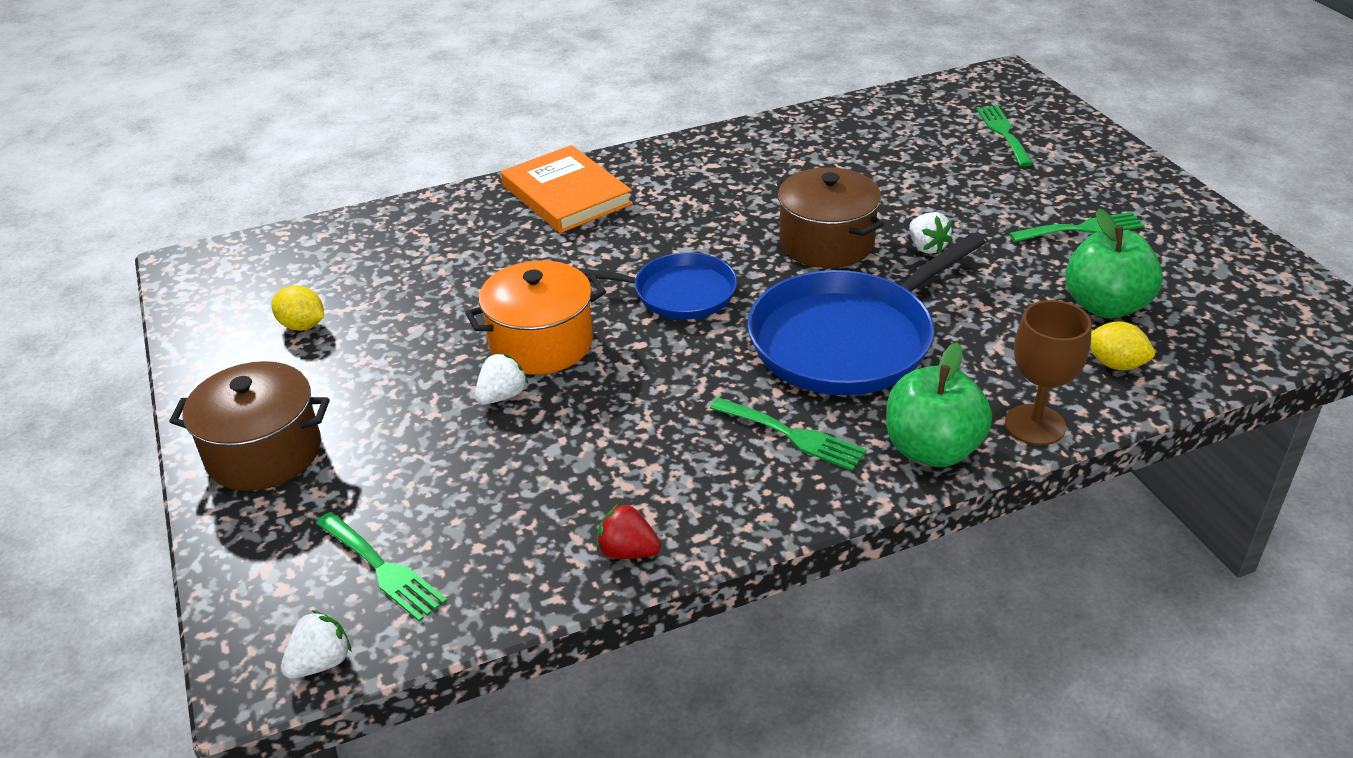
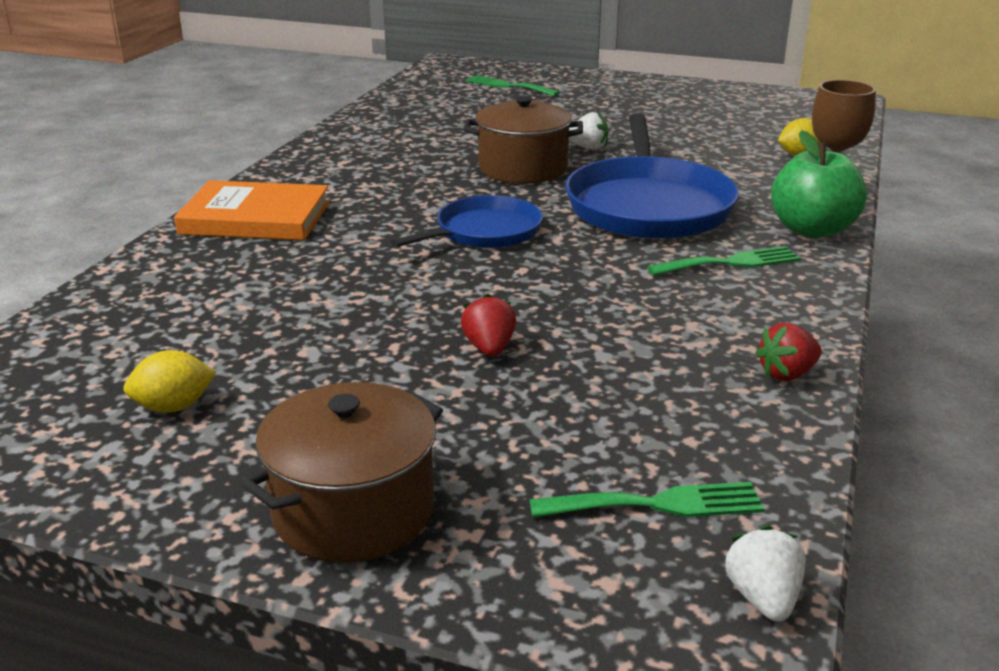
camera: 50 degrees left, 10 degrees down
orange pot [465,260,606,375] -> none
white strawberry [475,353,528,404] -> red strawberry [461,294,516,356]
green fork [1009,212,1145,242] -> none
green apple [1065,209,1163,319] -> none

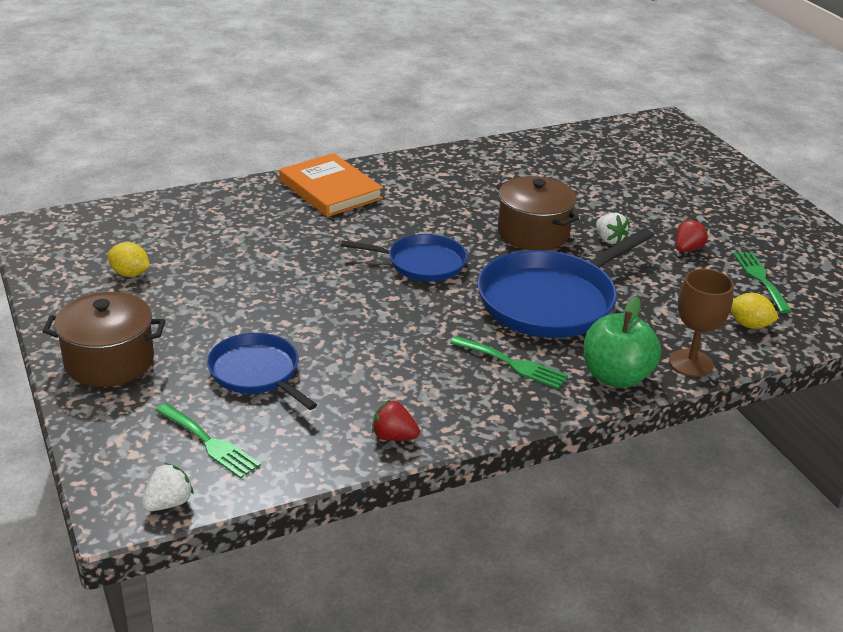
camera: 45 degrees right, 5 degrees up
red strawberry [461,294,516,356] -> red strawberry moved to [676,219,708,252]
green fork [465,75,560,96] -> green fork moved to [733,252,792,313]
none -> blue pan [207,333,317,410]

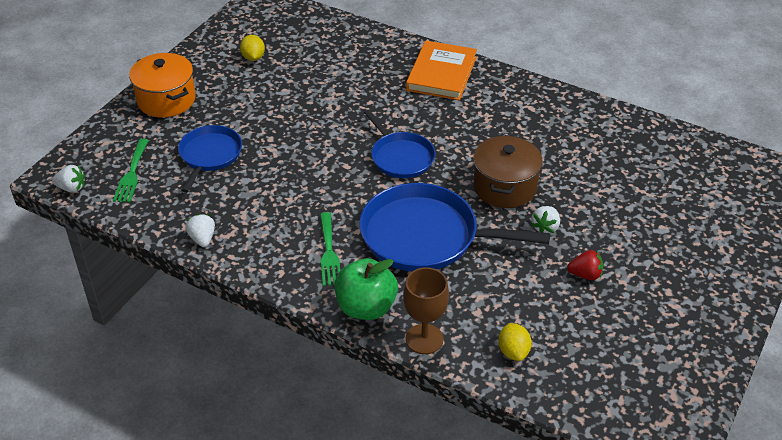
camera: 55 degrees right, 10 degrees up
brown pot [42,292,165,387] -> orange pot [129,53,196,118]
red strawberry [372,399,420,441] -> white strawberry [185,214,215,247]
green fork [733,252,792,313] -> none

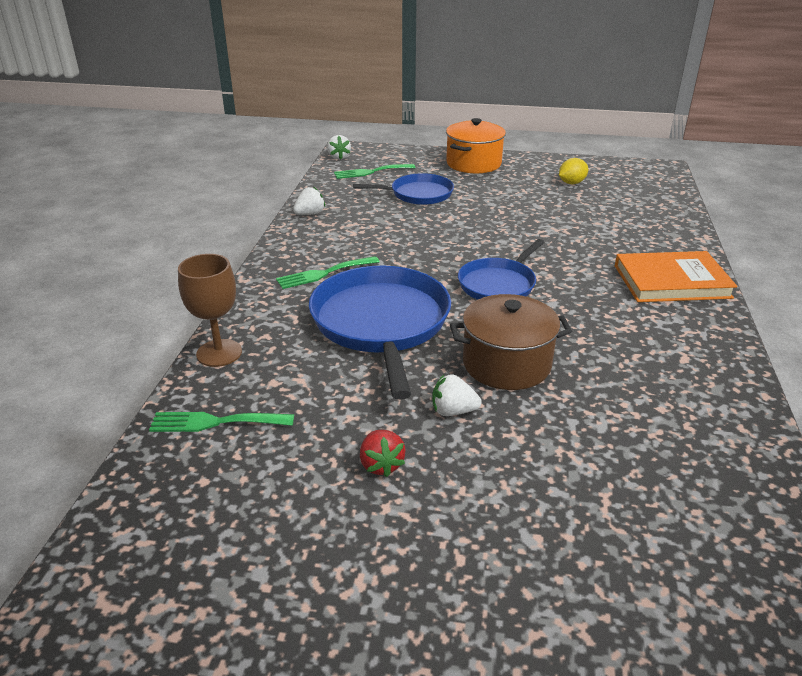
camera: 70 degrees right, 10 degrees down
green apple [335,258,398,320] -> none
yellow lemon [498,323,532,361] -> green fork [149,412,294,432]

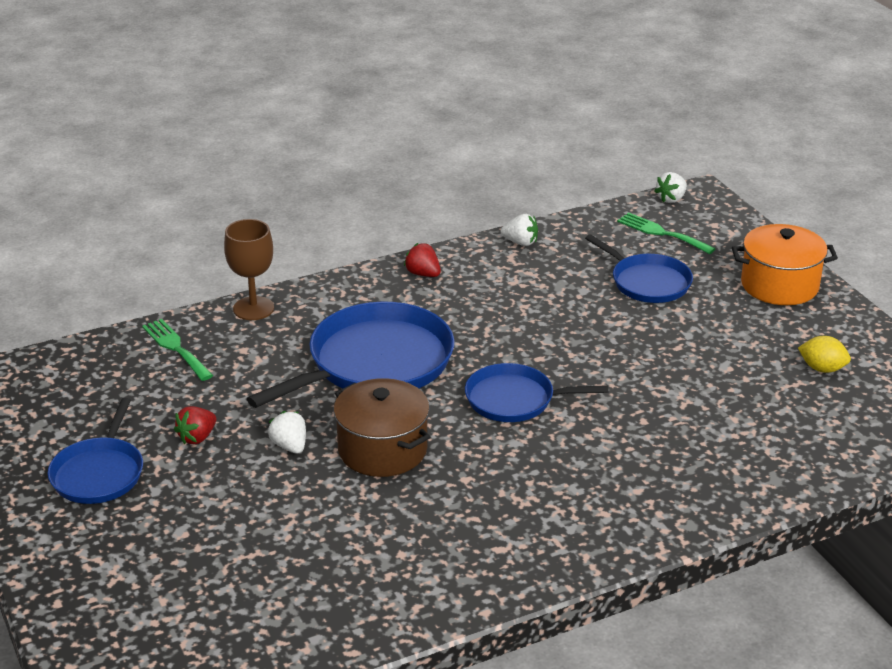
camera: 55 degrees right, 0 degrees up
green fork [276,256,380,289] -> none
orange book [615,251,737,302] -> none
none -> blue pan [48,398,143,504]
none -> red strawberry [404,243,441,277]

